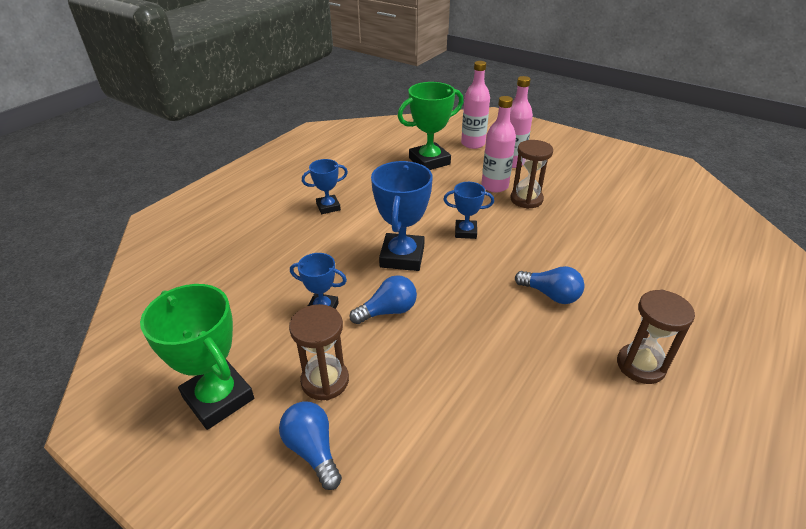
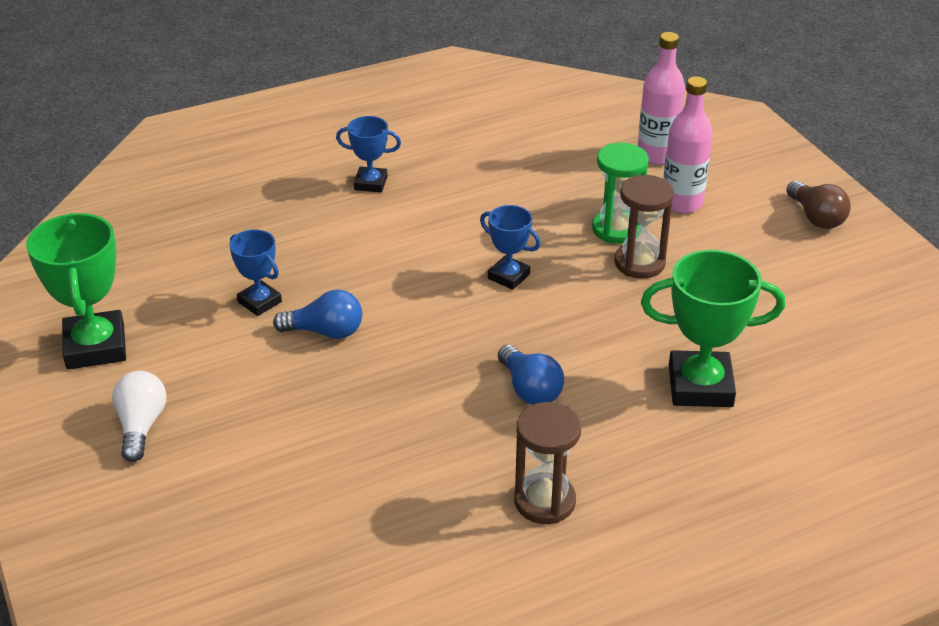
camera: 30 degrees right, 0 degrees up
blue light bulb [279,401,342,490] -> white light bulb [112,371,166,462]
brown hourglass [289,304,349,400] -> none
blue trophy [371,161,433,271] -> none
green trophy [398,82,463,170] -> green trophy moved to [641,250,785,407]
pink bottle [481,96,516,192] -> green hourglass [592,143,649,244]
none -> brown light bulb [786,181,851,229]

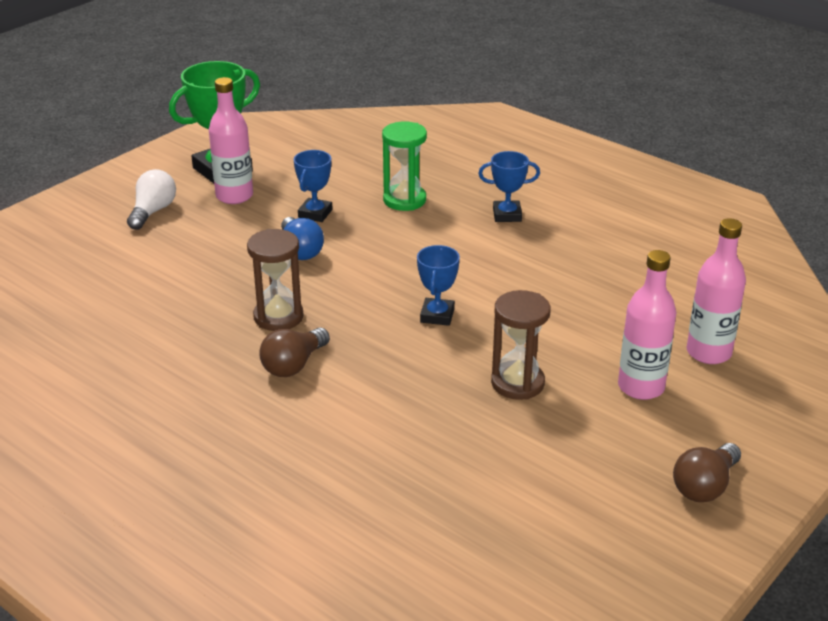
camera: 65 degrees right, 5 degrees down
white light bulb [112,371,166,462] -> white light bulb turned 45 degrees counterclockwise [127,169,176,230]
blue trophy [336,116,401,193] -> blue trophy turned 75 degrees counterclockwise [478,151,540,222]
blue light bulb [498,345,564,405] -> brown light bulb [259,327,330,377]
brown hourglass [514,402,581,524] -> brown hourglass moved to [247,229,304,331]
green hourglass [592,143,649,244] -> green hourglass moved to [382,122,427,211]
green trophy [641,250,785,407] -> none
none -> pink bottle [209,77,253,204]

